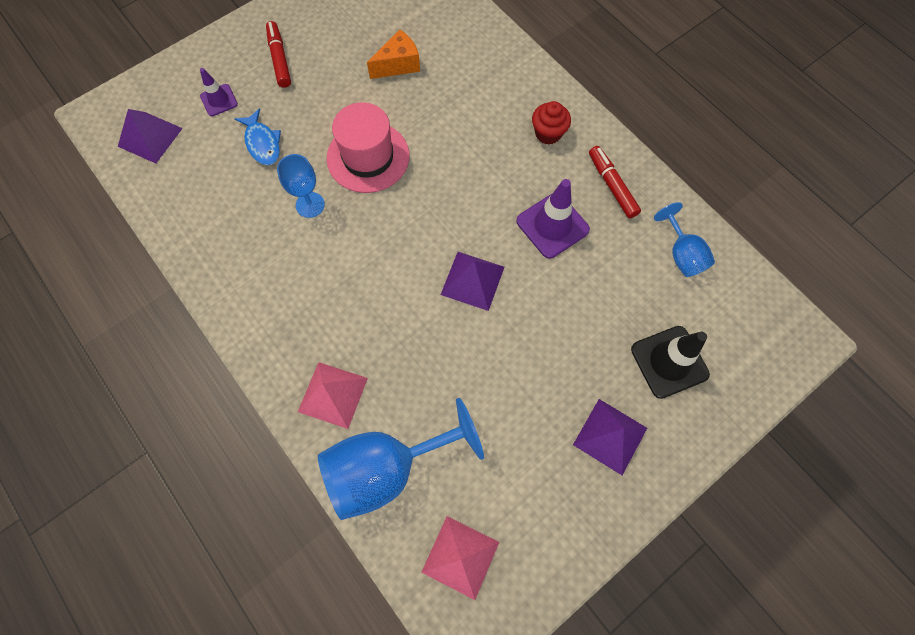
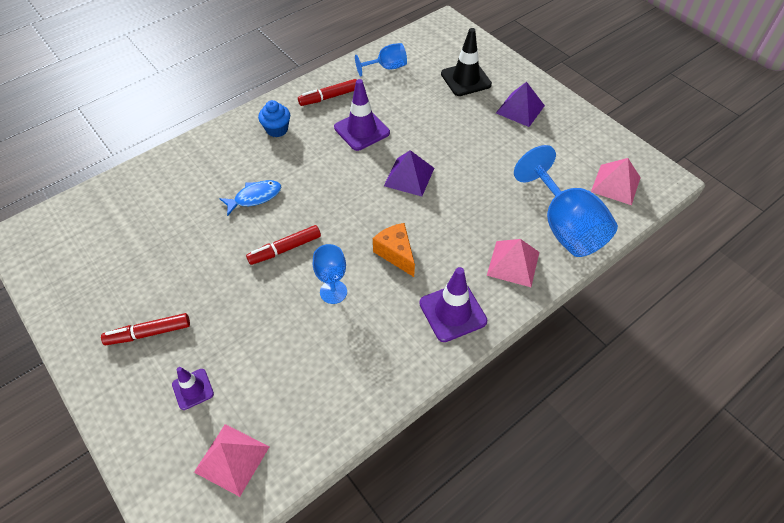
camera: 90 degrees left, 15 degrees down
purple pyramid [118,109,183,163] -> pink pyramid [194,424,270,497]
blue fish [235,108,281,166] -> blue fish moved to [219,180,281,216]
pink hat [327,102,410,193] -> red marker [246,225,321,265]
orange cheese [367,30,420,79] -> orange cheese moved to [373,223,415,277]
red cupcake [532,101,571,145] -> blue cupcake [258,100,290,137]
none -> purple traffic cone [419,267,487,342]

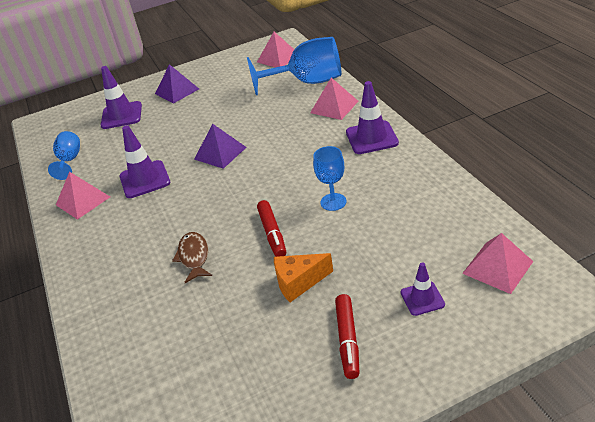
camera: 70 degrees left, 15 degrees down
blue fish [219,180,281,216] -> brown fish [172,232,212,283]
blue cupcake [258,100,290,137] -> none
red marker [298,79,357,106] -> pink pyramid [56,172,110,220]
orange cheese [373,223,415,277] -> orange cheese moved to [274,253,333,302]
black traffic cone [441,28,492,96] -> purple traffic cone [101,66,142,129]

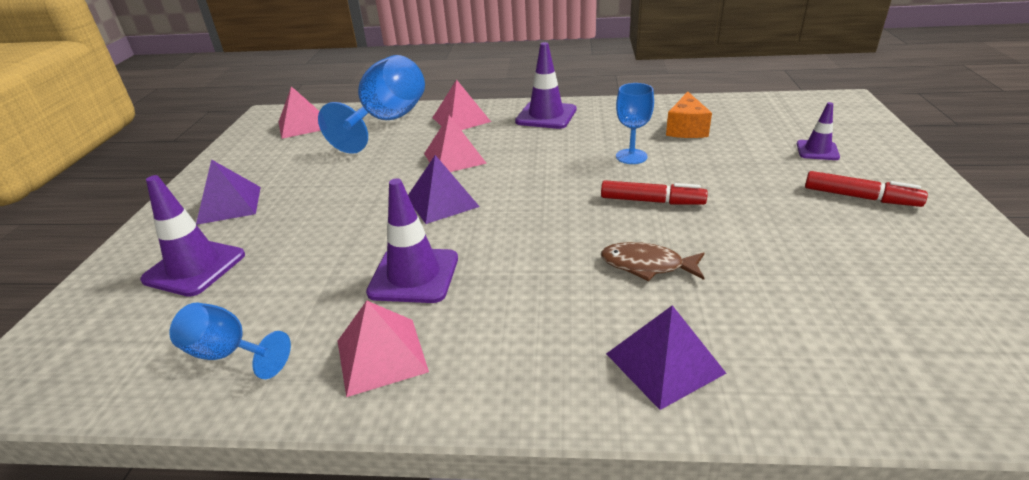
camera: 65 degrees left, 5 degrees down
orange cheese [274,253,333,302] -> orange cheese moved to [666,91,712,138]
pink pyramid [462,233,534,294] -> pink pyramid moved to [424,115,487,172]
none -> purple pyramid [606,305,726,410]

